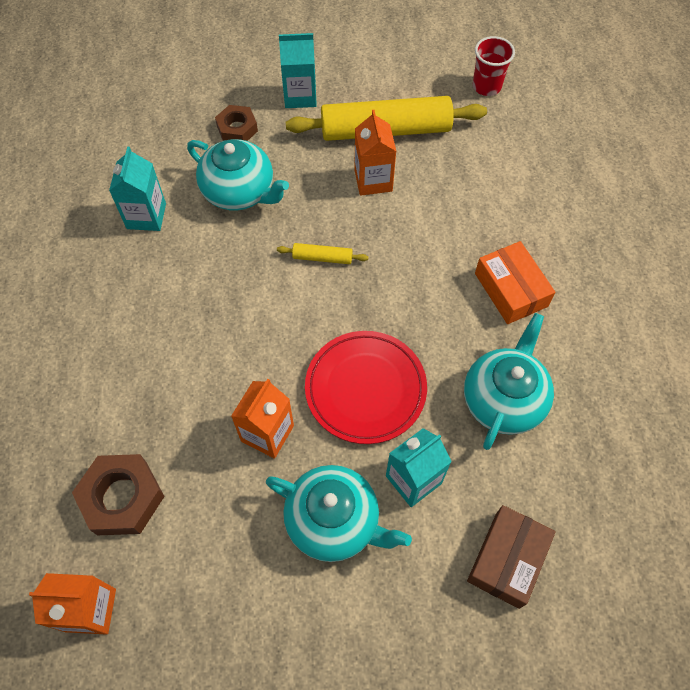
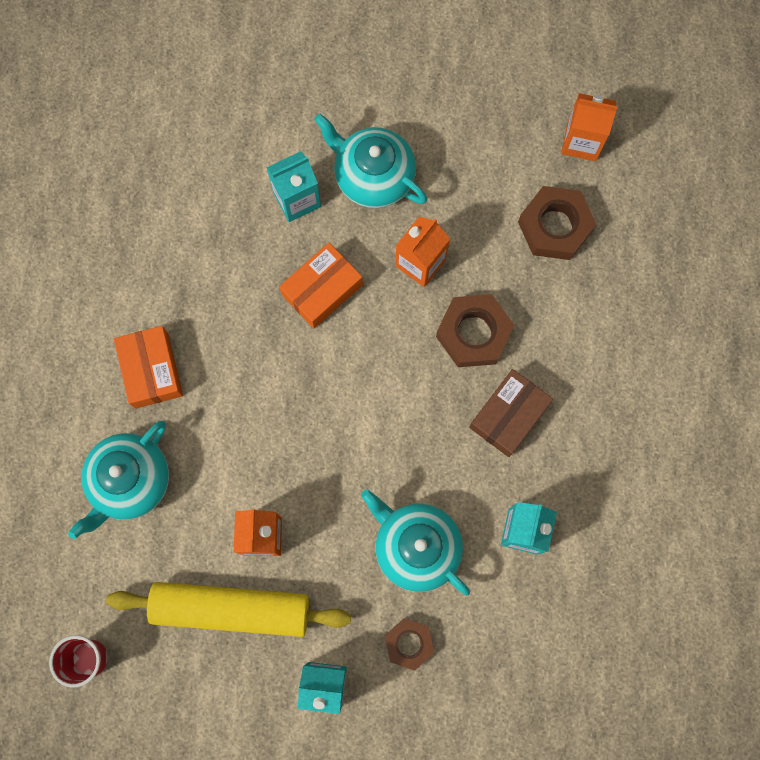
camera: 170 degrees left, 15 degrees up
yellow rolling pin [277,243,368,264] -> none
red plate [305,331,427,444] -> orange box [279,243,363,328]
turquoise teapot [464,313,554,450] -> turquoise teapot moved to [68,421,169,539]
brown box [467,505,556,609] -> brown box moved to [469,369,553,457]
none -> brown nut [436,294,514,367]

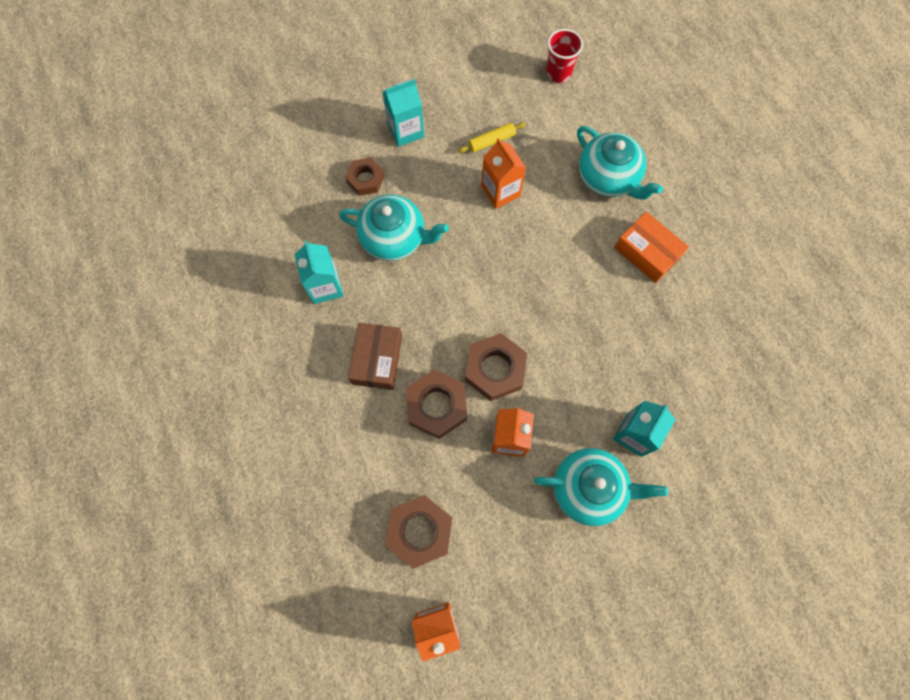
camera: 150 degrees right, 5 degrees down
turquoise teapot [68,421,169,539] -> turquoise teapot turned 135 degrees clockwise [577,126,663,200]
yellow rolling pin [106,582,351,637] -> yellow rolling pin [458,122,526,153], size x0.42
orange box [279,243,363,328] -> none
none -> brown nut [465,333,527,401]

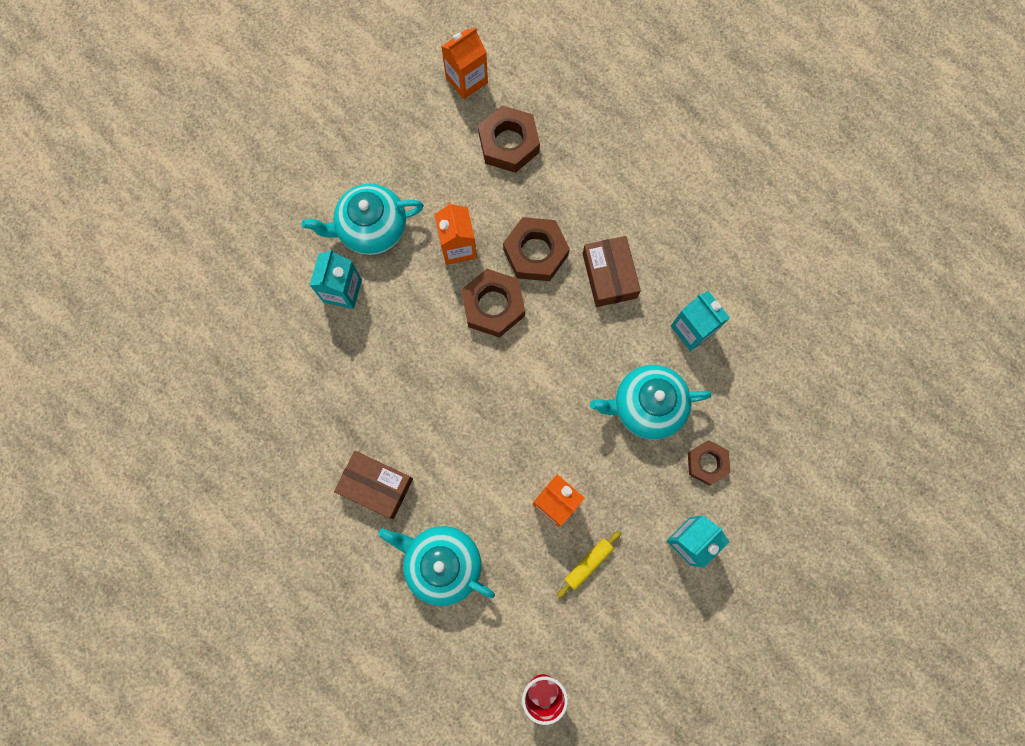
camera: 160 degrees right, 5 degrees up
orange box [614,212,689,283] -> brown box [334,451,413,519]

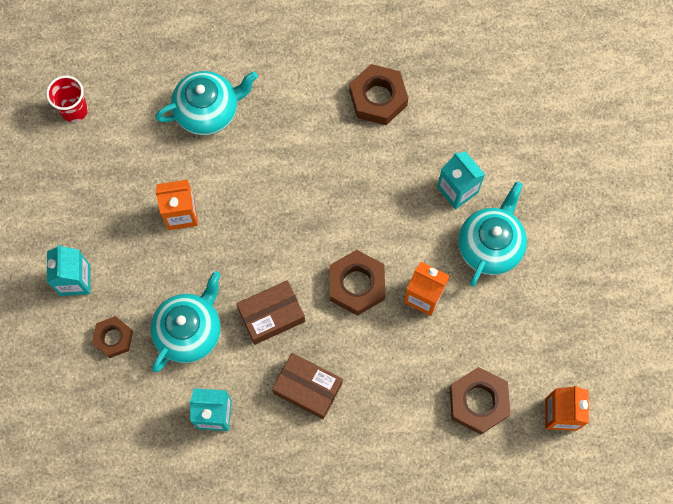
camera: 130 degrees right, 5 degrees down
brown box [334,451,413,519] -> brown box moved to [236,280,305,345]
brown nut [503,217,570,281] -> brown nut moved to [349,64,408,125]
yellow rolling pin [557,531,621,598] -> none

